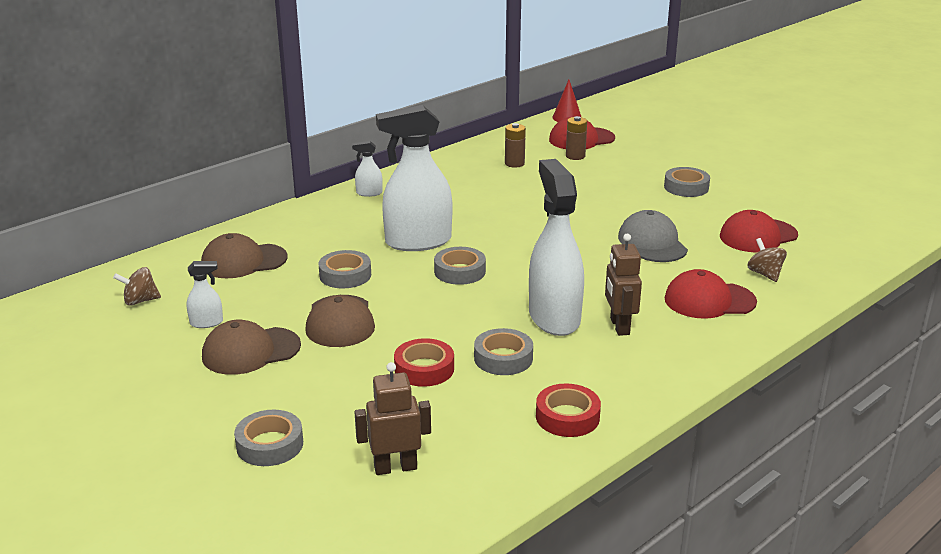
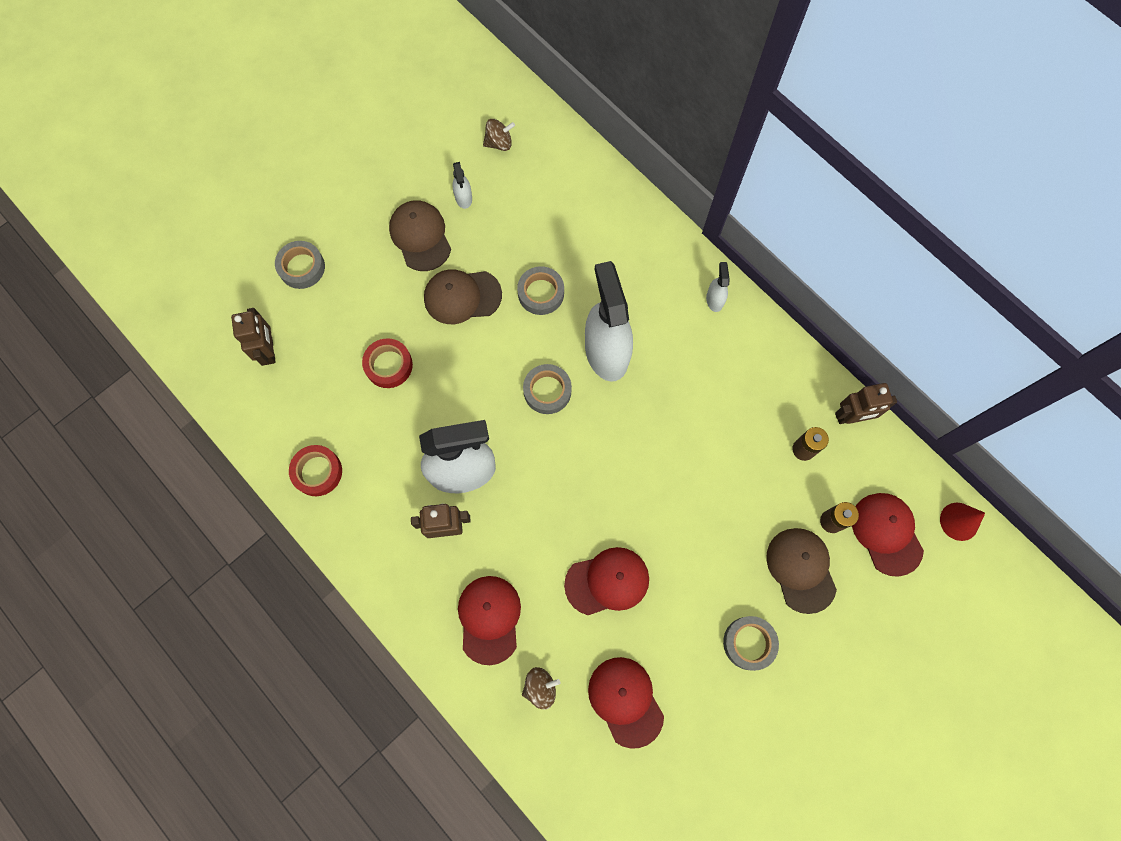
camera: 90 degrees right, 45 degrees up
brown spinning top [113,267,161,306] -> brown spinning top turned 90 degrees clockwise [483,119,515,151]
brown cap [201,233,287,278] -> brown cap moved to [766,528,837,614]
grey tape [474,328,533,375] -> none
grey cap [618,210,688,262] -> red cap [564,547,649,615]
none -> brown robot [835,383,897,424]

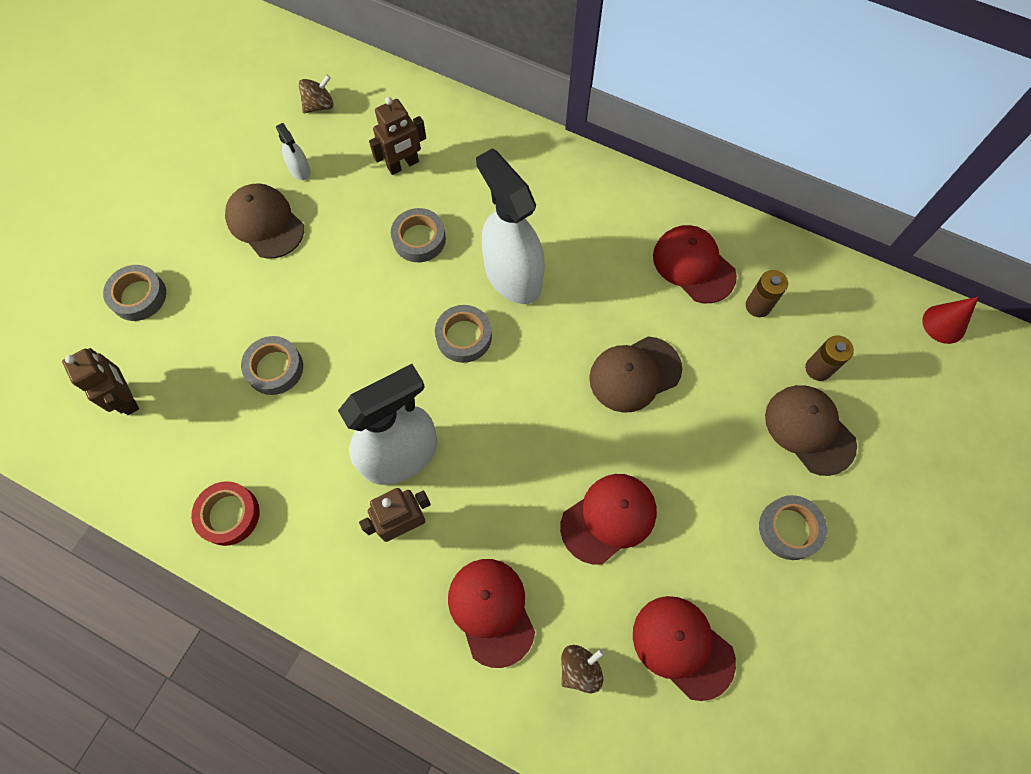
camera: 20 degrees left, 5 degrees down
red tape [362,338,413,388] -> grey tape [241,336,303,395]
brown cap [424,269,502,324] -> brown cap moved to [589,336,682,413]
white spray bottle [706,262,730,312] -> none
brown robot [835,383,897,424] -> brown robot moved to [369,97,426,175]
red cap [852,493,924,577] -> red cap moved to [653,225,737,303]

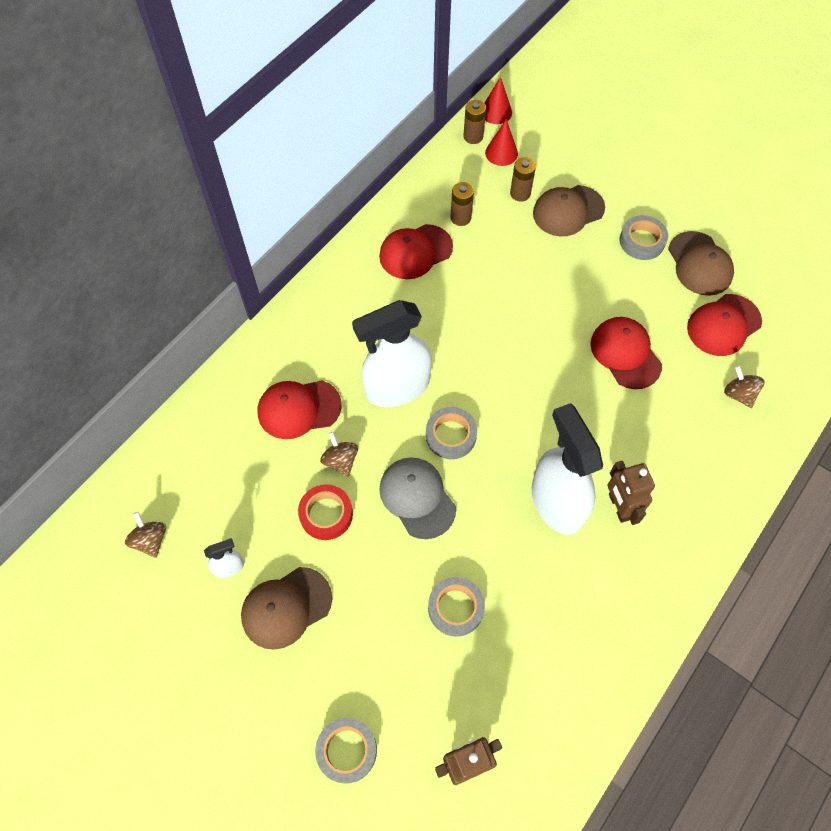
camera: 80 degrees left, 5 degrees down
red tape [191,481,260,546] -> red tape moved to [298,484,353,540]
brown robot [369,97,426,175] -> none
grey tape [391,208,446,262] -> brown spinning top [320,432,358,476]
red cap [448,559,535,668] -> red cap moved to [258,380,342,439]
brown cap [589,336,682,413] -> brown cap moved to [668,231,734,296]
none -> grey cap [379,457,456,539]
none -> brown battery [464,100,486,144]
none -> red cone [485,119,518,166]

